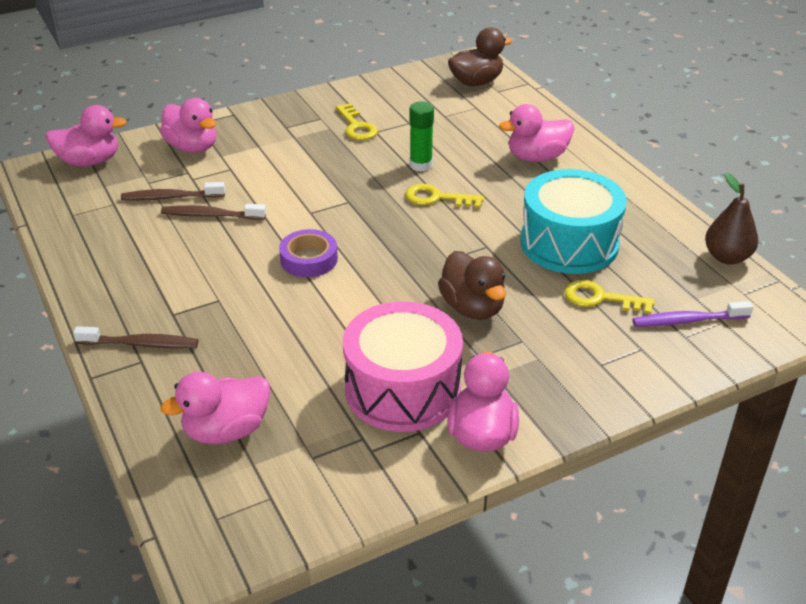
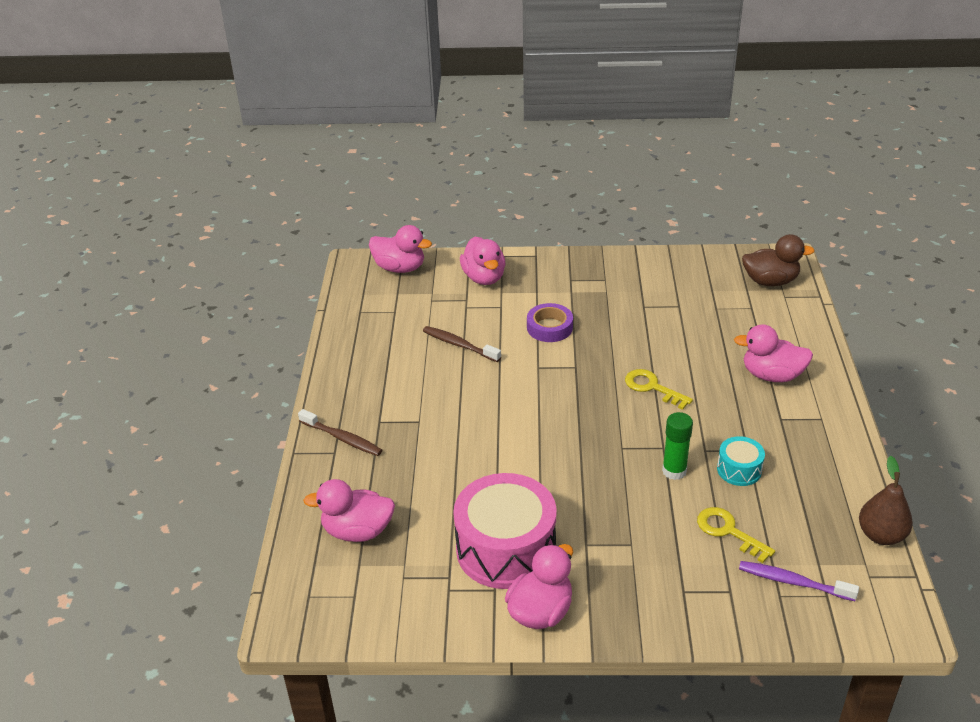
camera: 30 degrees right, 0 degrees up
brown toothbrush [121,182,225,201] -> none
purple tape [279,229,338,277] -> purple tape moved to [527,303,573,342]
yellow key [336,103,378,140] -> none
green glue stick [409,101,434,172] -> green glue stick moved to [662,412,693,480]
brown duck [438,251,506,320] -> none
turquoise drum [520,169,627,274] -> turquoise drum [717,436,765,486], size x0.47

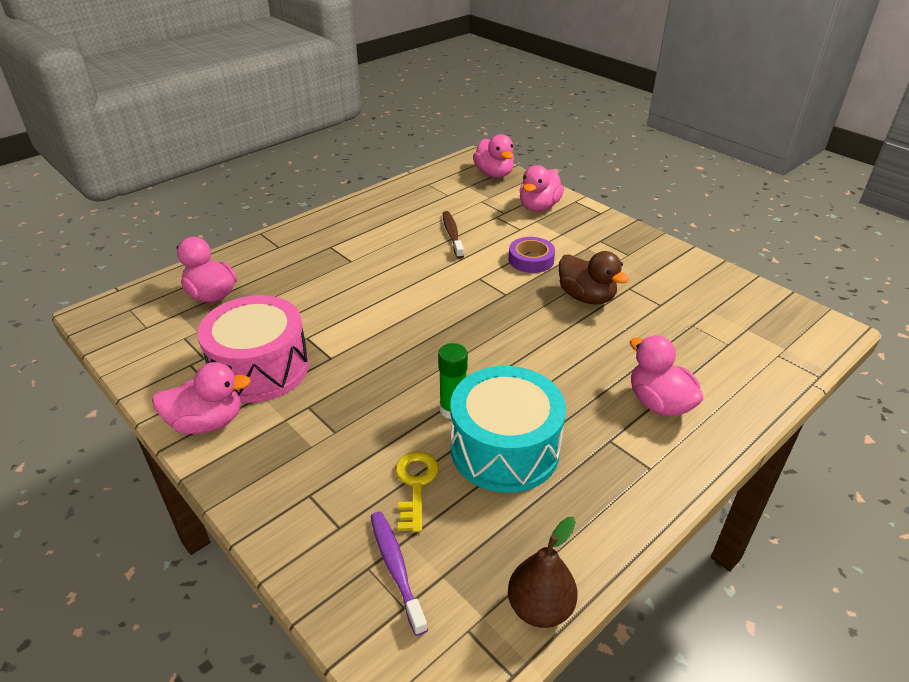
camera: 45 degrees right, 0 degrees up
brown toothbrush [298,409,382,456] -> none
yellow key [625,369,693,410] -> none
turquoise drum [717,436,765,486] -> turquoise drum [451,366,566,493], size x2.13
brown duck [742,234,815,286] -> brown duck moved to [559,251,629,305]

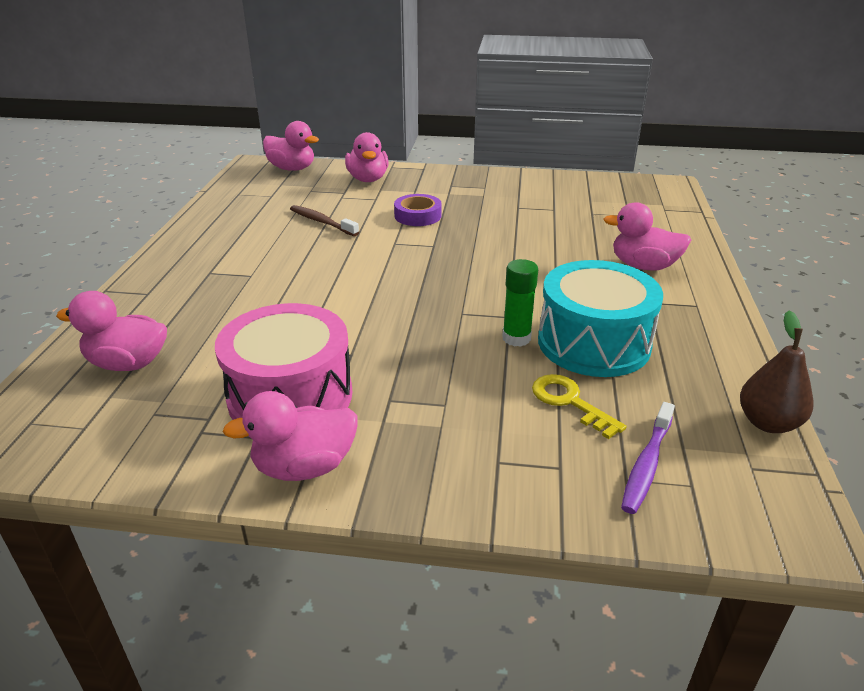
camera: 40 degrees left, 5 degrees down
pink duck [152,362,251,434] -> pink duck turned 150 degrees counterclockwise [222,391,358,481]
purple toothbrush [371,512,428,636] -> purple toothbrush turned 90 degrees counterclockwise [621,402,675,514]
brown duck [559,251,629,305] -> none

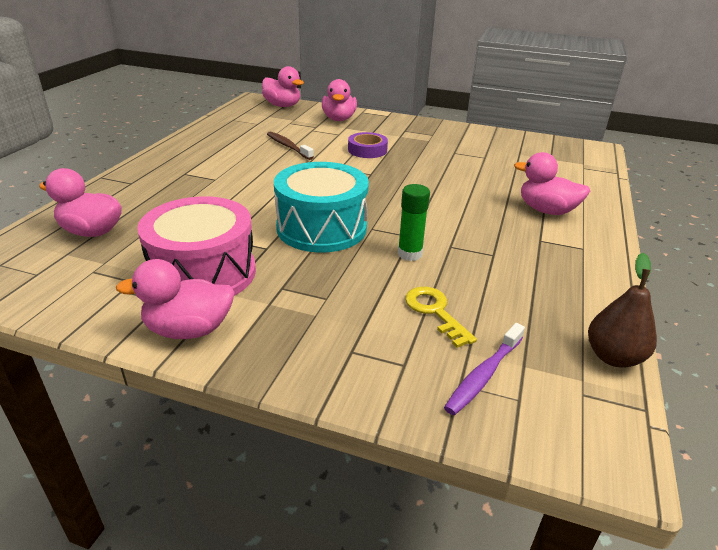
camera: 10 degrees right, 0 degrees up
turquoise drum [538,260,663,377] -> turquoise drum moved to [274,162,369,253]

